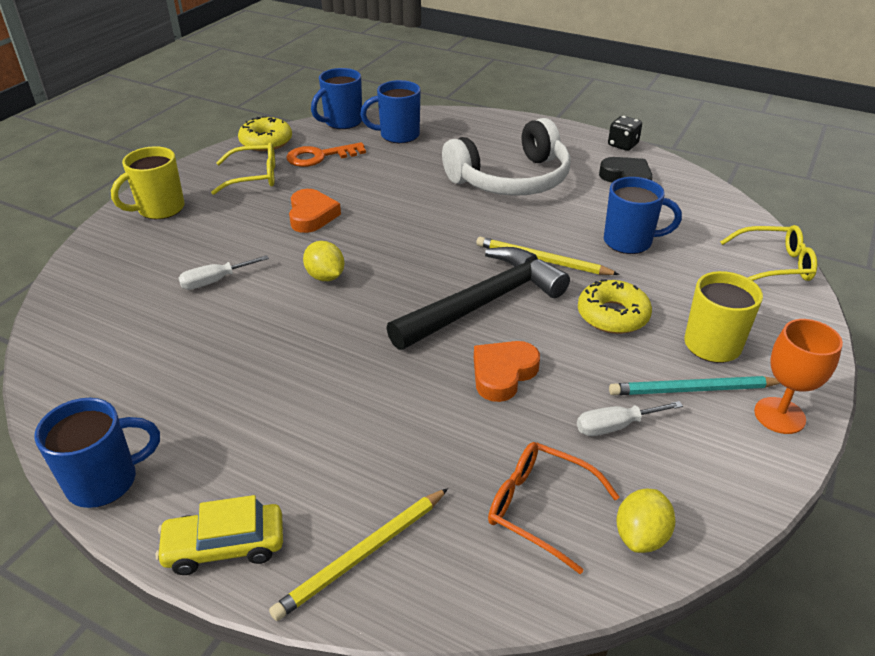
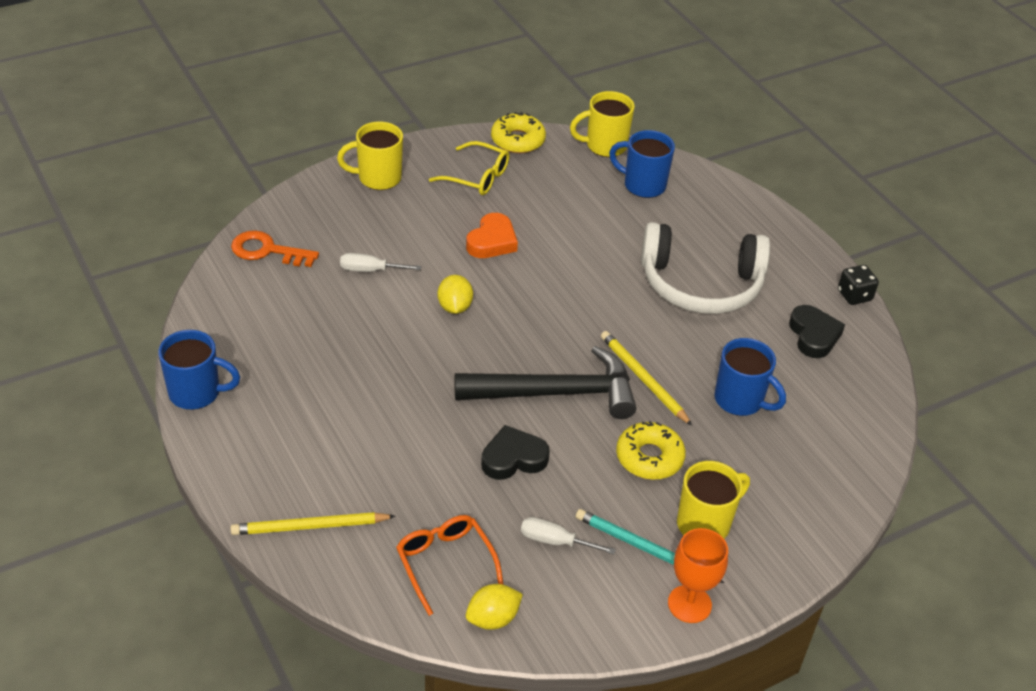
camera: 30 degrees right, 5 degrees up
yellow car [156,495,283,575] -> none
orange key [287,142,366,167] -> orange key moved to [231,230,319,267]
blue mug [311,68,362,129] -> yellow mug [570,91,635,157]
orange heart [474,341,540,402] -> black heart [481,425,550,480]
yellow glasses [720,225,817,281] -> none

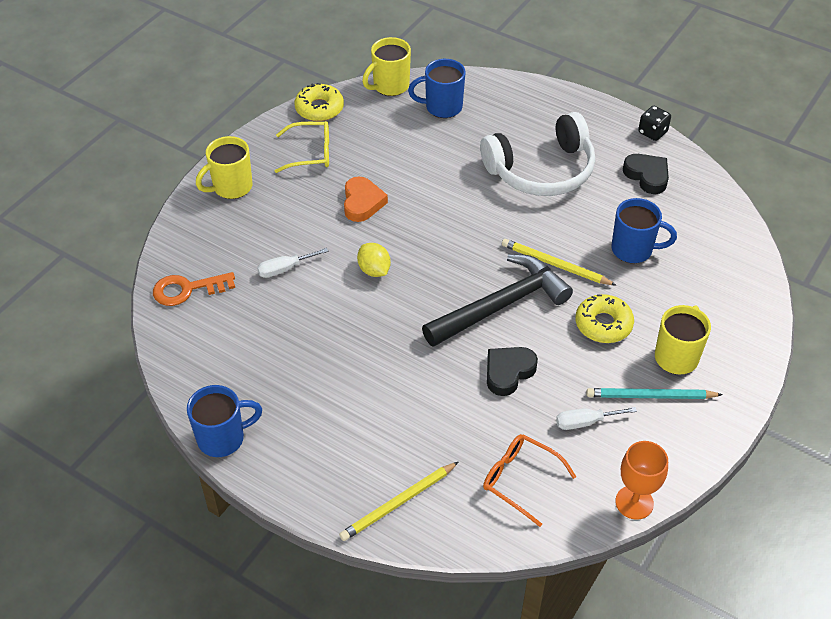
camera: 25 degrees left, 5 degrees up
yellow lemon [466,584,523,630] -> none
orange goblet [668,528,728,623] -> orange goblet moved to [615,441,668,520]

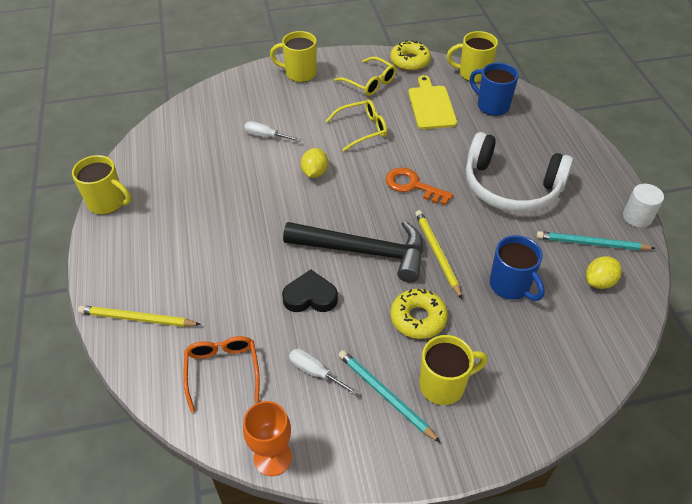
camera: 45 degrees right, 0 degrees up
orange key [153,272,235,306] -> orange key moved to [386,167,453,206]
blue mug [187,385,262,457] -> yellow mug [72,155,131,215]
orange heart [344,177,388,222] -> yellow glasses [326,99,387,152]
black heart [623,154,669,194] -> turquoise pencil [536,231,656,251]
black dice [638,106,671,141] -> white cylinder [623,184,664,228]
none -> yellow cutting board [408,75,457,129]
none -> yellow lemon [586,256,622,289]

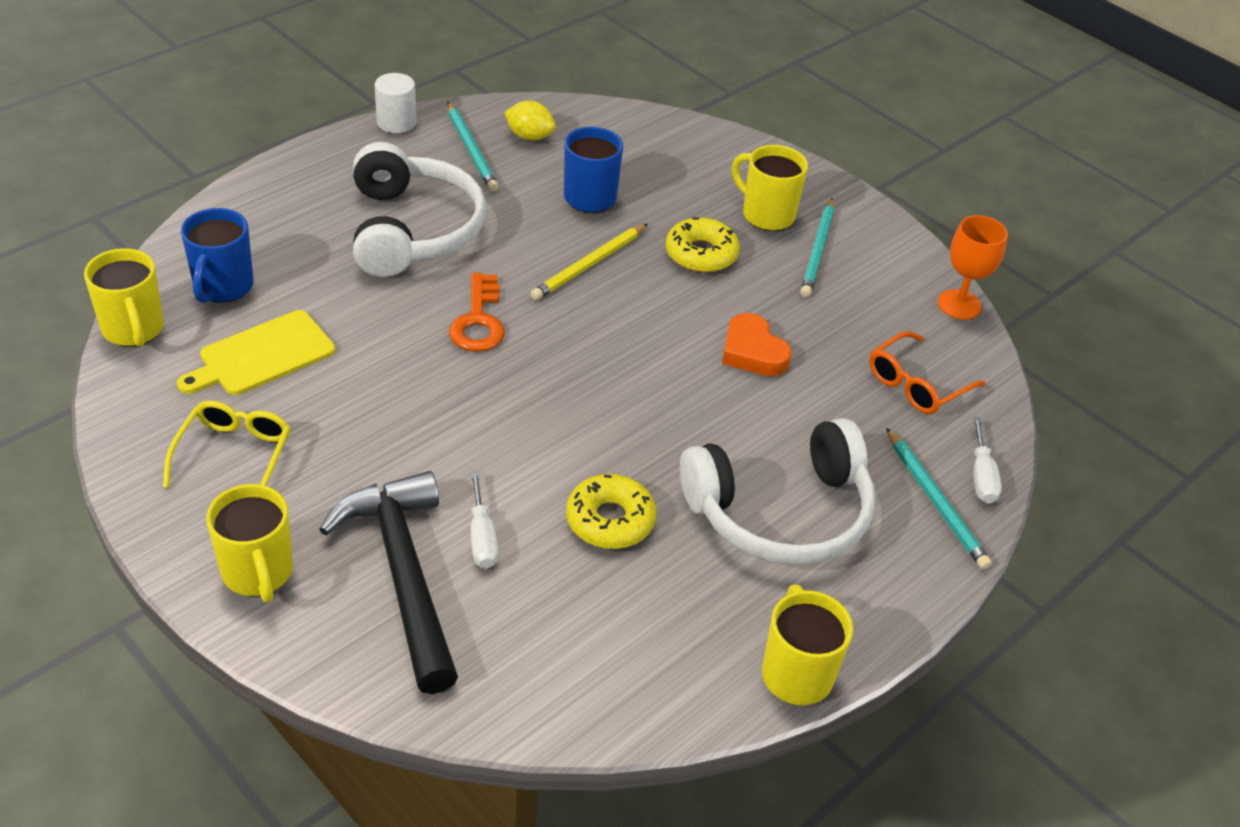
camera: 125 degrees left, 5 degrees down
yellow pencil [78,305,201,327] -> turquoise pencil [886,428,992,570]
black heart [282,269,338,312] -> orange heart [722,313,791,376]
black hammer [283,220,423,283] -> black hammer moved to [319,471,458,694]
white screwdriver [289,349,358,395] -> white screwdriver moved to [973,417,1002,504]
yellow lemon [301,148,328,178] -> none
yellow glasses [326,99,387,152] -> none
yellow donut [390,40,431,71] -> yellow donut moved to [566,474,656,549]
none -> white headphones [680,418,875,565]

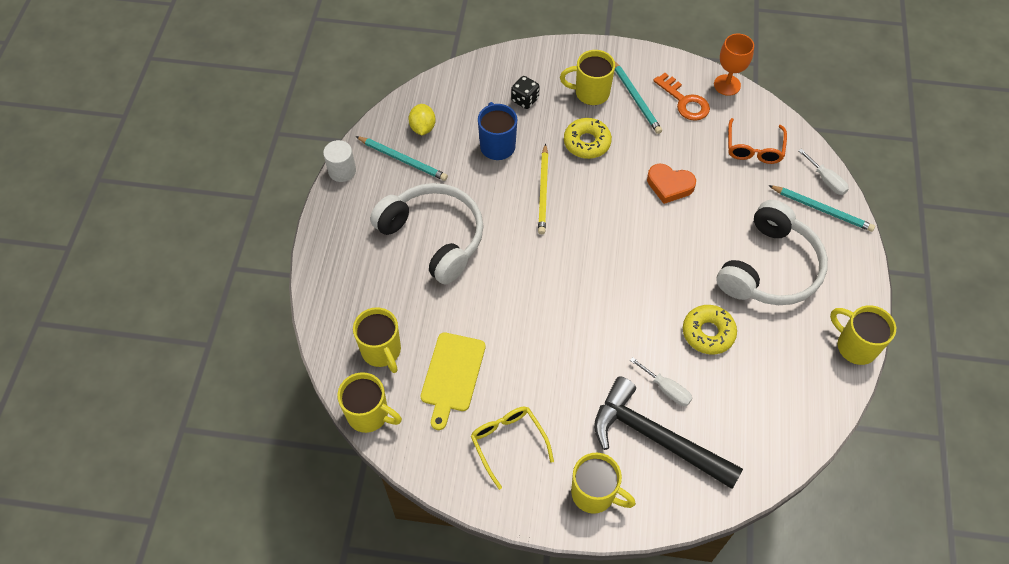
camera: 35 degrees left, 15 degrees up
blue mug [181,208,254,303] -> yellow mug [353,307,401,373]
orange key [449,273,505,352] -> orange key moved to [653,73,710,121]
yellow lemon [504,101,556,141] -> yellow lemon turned 75 degrees counterclockwise [408,104,436,135]
none -> black dice [511,76,540,109]

